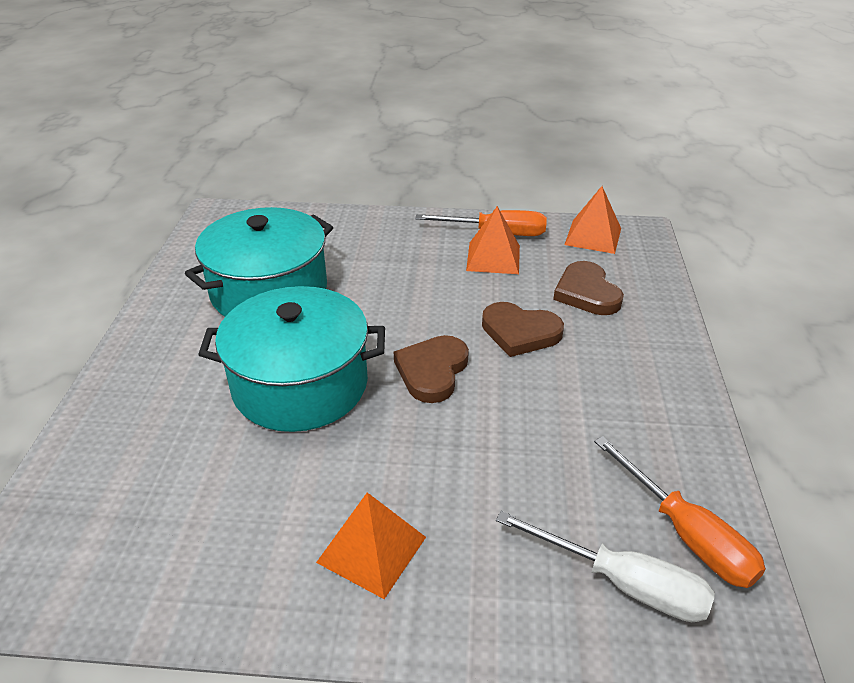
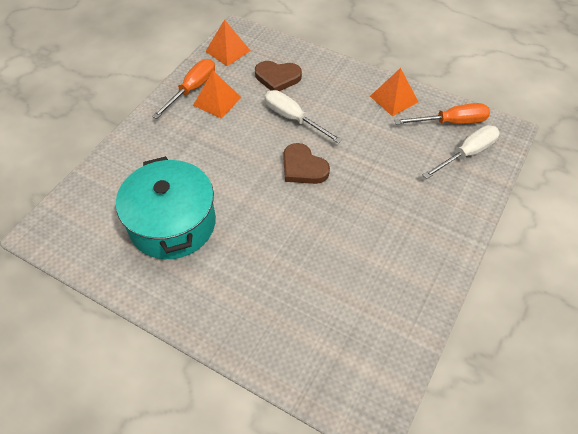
camera: 65 degrees left, 15 degrees up
turquoise pot [198,286,385,432] -> none
orange pyramid [316,492,426,599] -> orange pyramid moved to [370,68,418,117]
brown heart [482,302,564,357] -> white screwdriver [265,90,342,144]

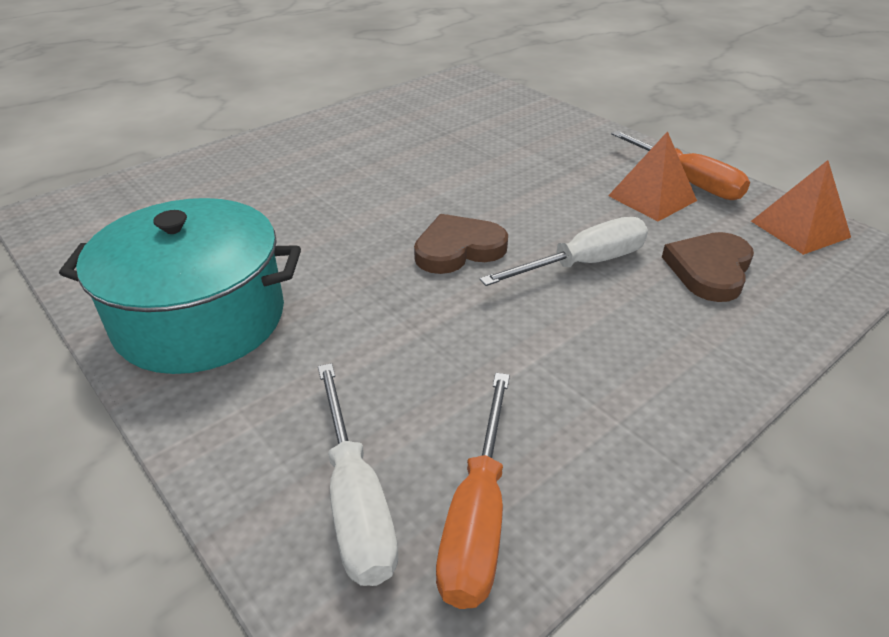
camera: 110 degrees right, 15 degrees down
turquoise pot [116,156,216,259] -> turquoise pot moved to [59,198,301,374]
orange pyramid [370,68,418,117] -> none

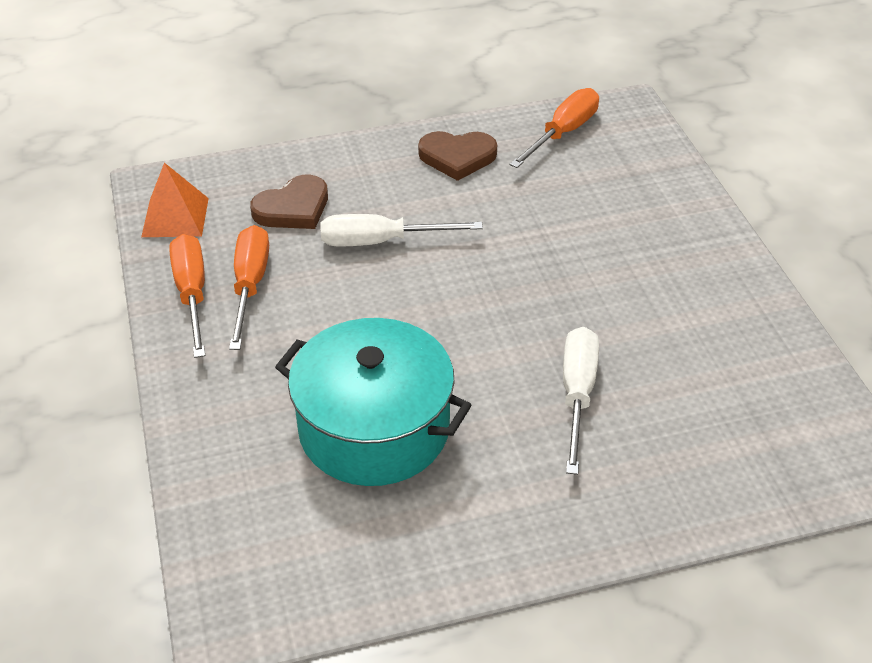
camera: 155 degrees left, 5 degrees up
turquoise pot [59,198,301,374] -> turquoise pot moved to [275,318,472,486]
white screwdriver [318,363,398,586] -> white screwdriver moved to [563,327,599,475]
brown heart [414,214,508,274] -> brown heart moved to [418,131,497,181]
orange pyramid [608,131,697,221] -> orange screwdriver [229,225,269,350]

